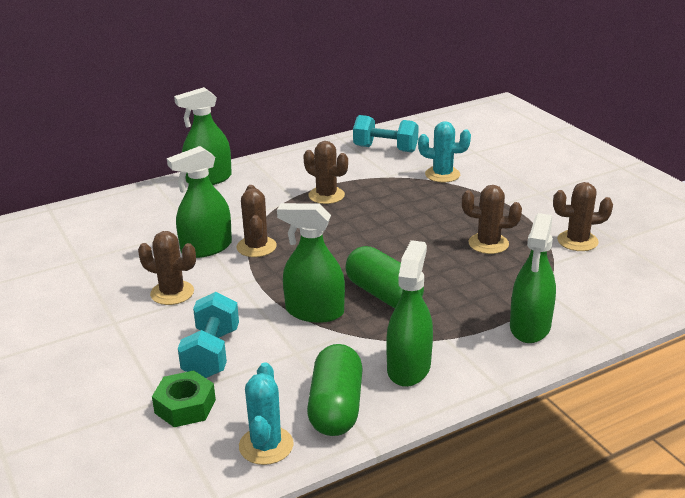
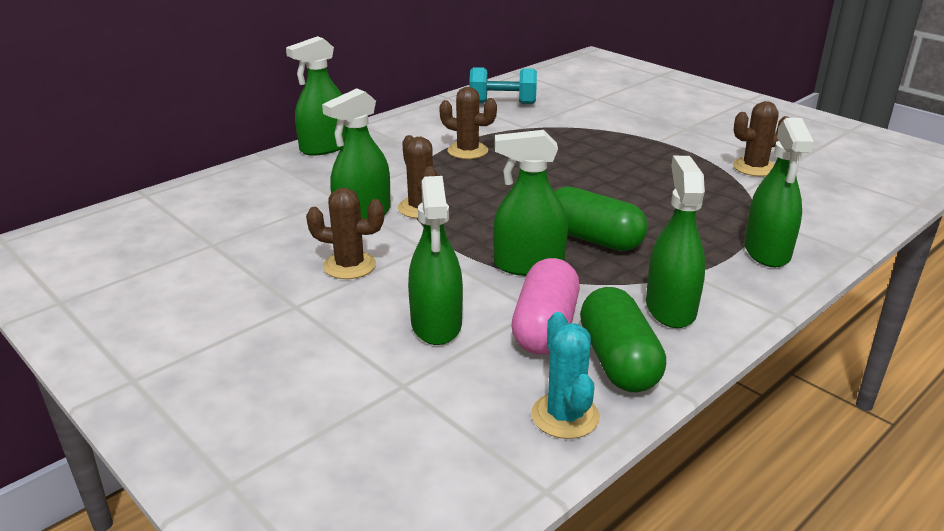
camera: 15 degrees left, 0 degrees up
green nut [152,370,216,427] -> none
turquoise dumbbell [178,292,239,378] -> green spray bottle [408,176,463,345]
turquoise cactus [418,121,471,183] -> none
brown cactus [462,185,522,254] -> none
none -> pink capsule [512,258,580,355]

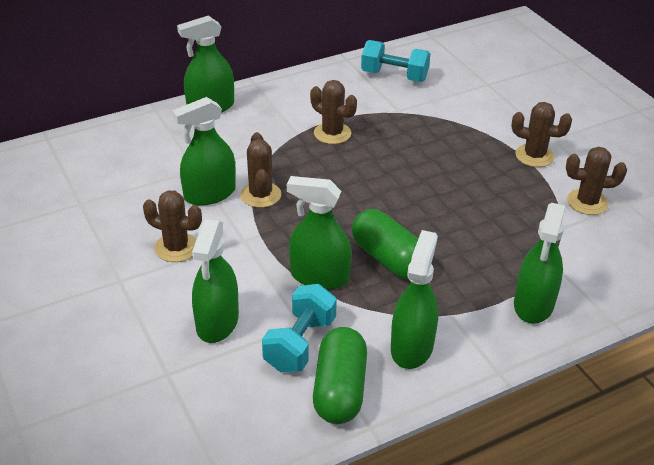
camera: 15 degrees right, 10 degrees up
pink capsule [512,258,580,355] -> turquoise dumbbell [262,284,337,372]
turquoise cactus [531,312,600,439] -> none
none -> brown cactus [512,102,572,167]

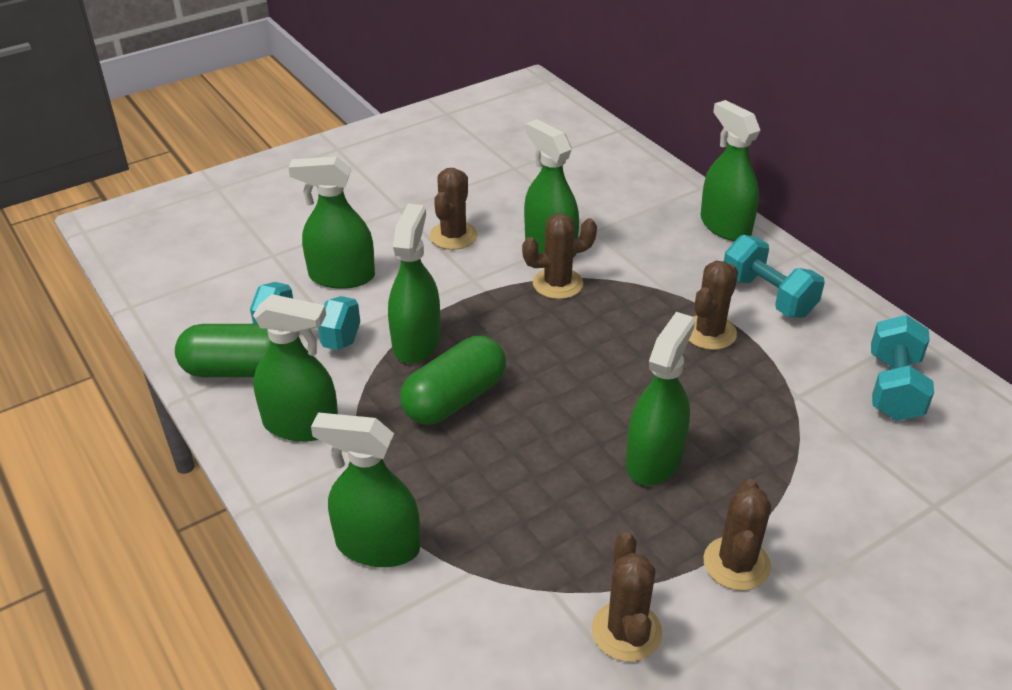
camera: 85 degrees right, 0 degrees up
none -> green spray bottle [626,312,695,485]
none -> turquoise dumbbell [724,235,825,318]

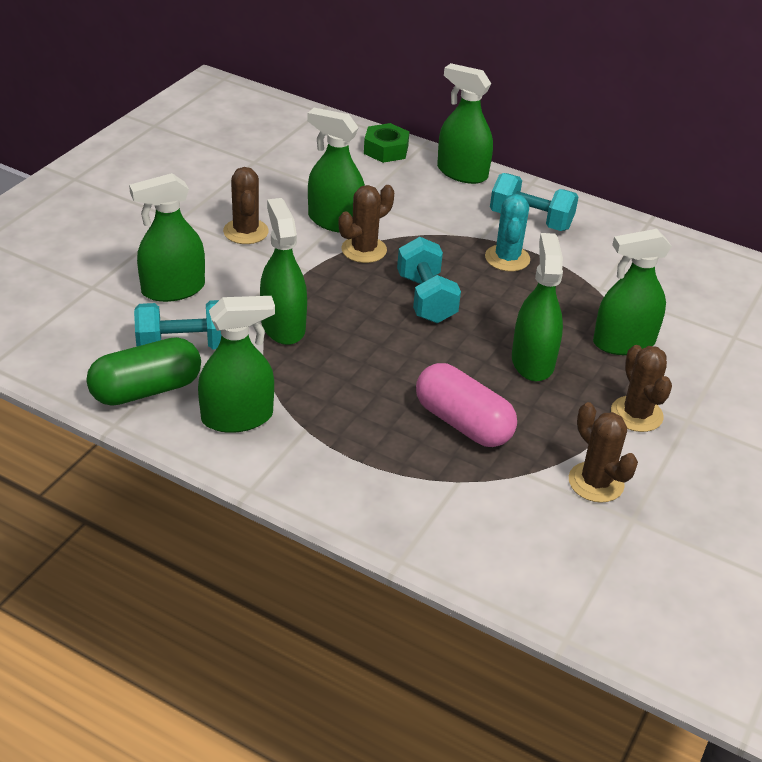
camera: 30 degrees left, 0 degrees up
green spray bottle [311,413,420,567] -> green spray bottle moved to [593,229,672,355]
green capsule [400,336,506,425] -> none
brown cactus [689,261,738,350] -> turquoise cactus [485,194,530,272]
turquoise dumbbell [871,315,934,421] -> turquoise dumbbell moved to [397,237,461,323]
none -> green nut [364,123,409,163]
none -> pink capsule [416,363,517,447]

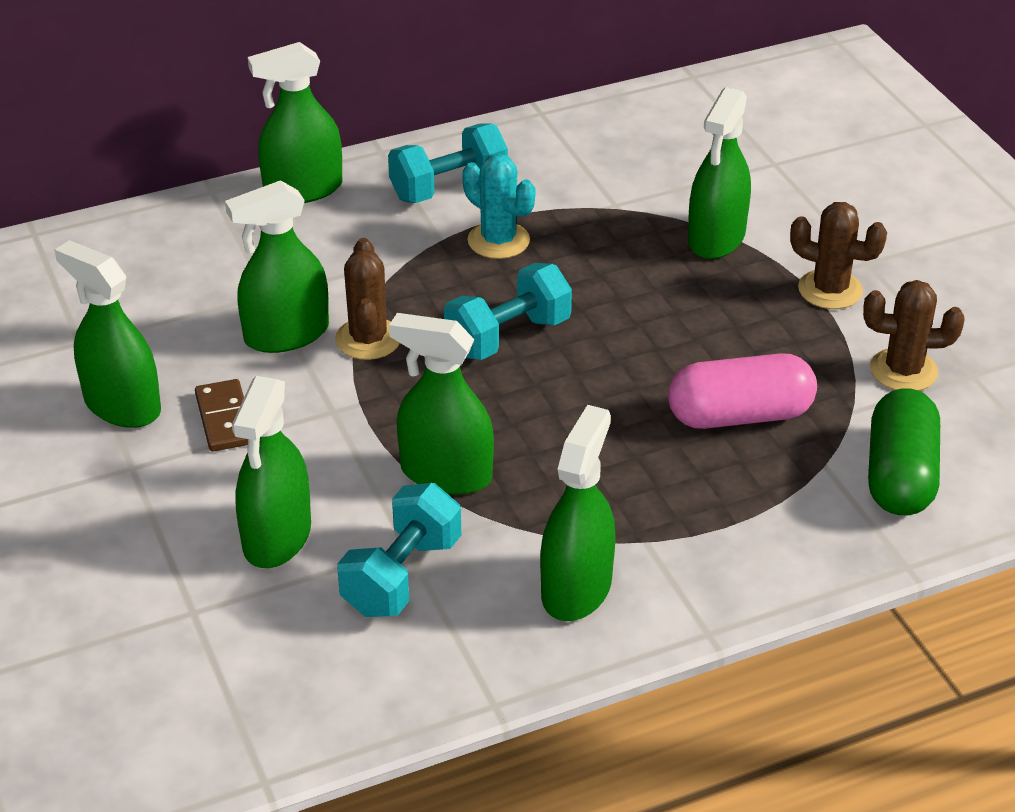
camera: 50 degrees left, 0 degrees up
green capsule [86,337,201,406] -> green capsule moved to [868,388,940,515]
brown cactus [223,167,269,244] -> brown domino [195,379,248,452]
green nut [364,123,409,163] -> none
turquoise dumbbell [397,237,461,323] -> turquoise dumbbell turned 60 degrees counterclockwise [444,263,572,360]
green spray bottle [512,233,563,381] -> green spray bottle moved to [55,240,161,428]

